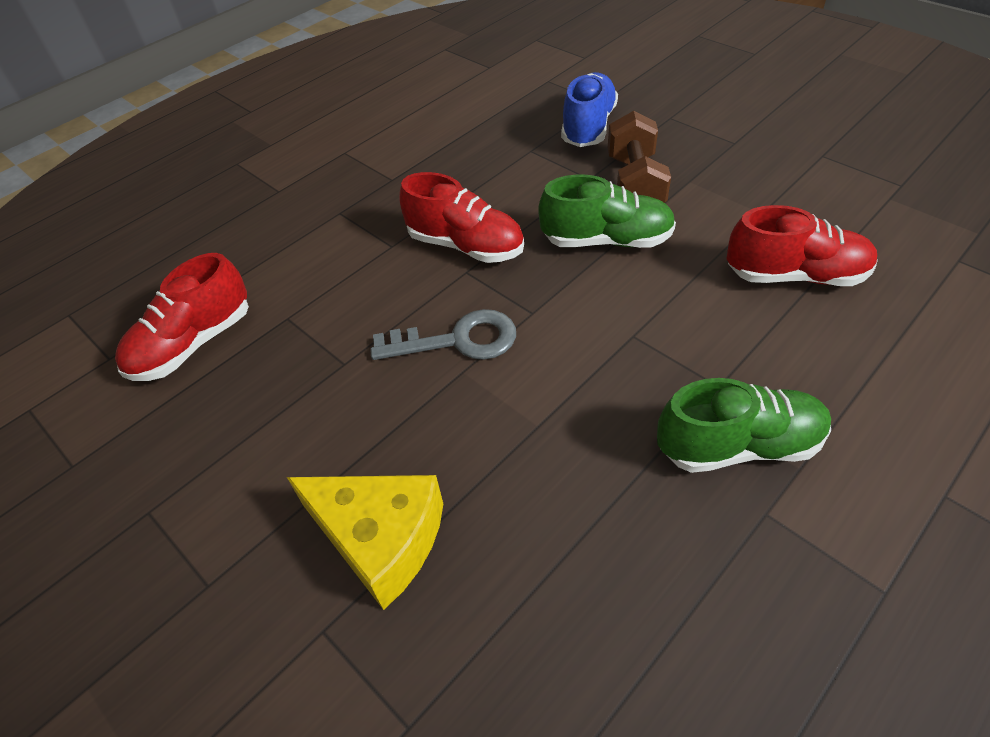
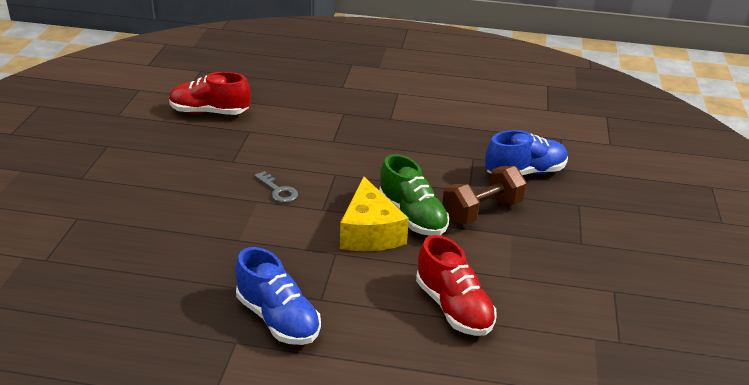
camera: 50 degrees right, 15 degrees down
yellow cheese [287,475,443,610] -> yellow cheese moved to [340,177,409,251]
grey key [370,309,516,360] -> grey key [255,171,298,203], size x0.63
red shoe [399,172,524,263] -> none
green shoe [657,378,831,473] -> blue shoe [235,247,321,345]

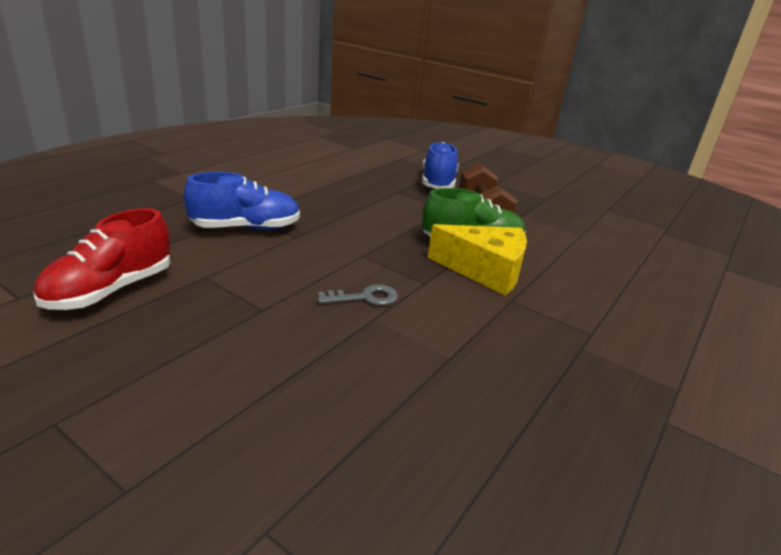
camera: 65 degrees left, 5 degrees down
blue shoe [235,247,321,345] -> blue shoe moved to [184,172,300,230]
red shoe [416,235,497,336] -> none

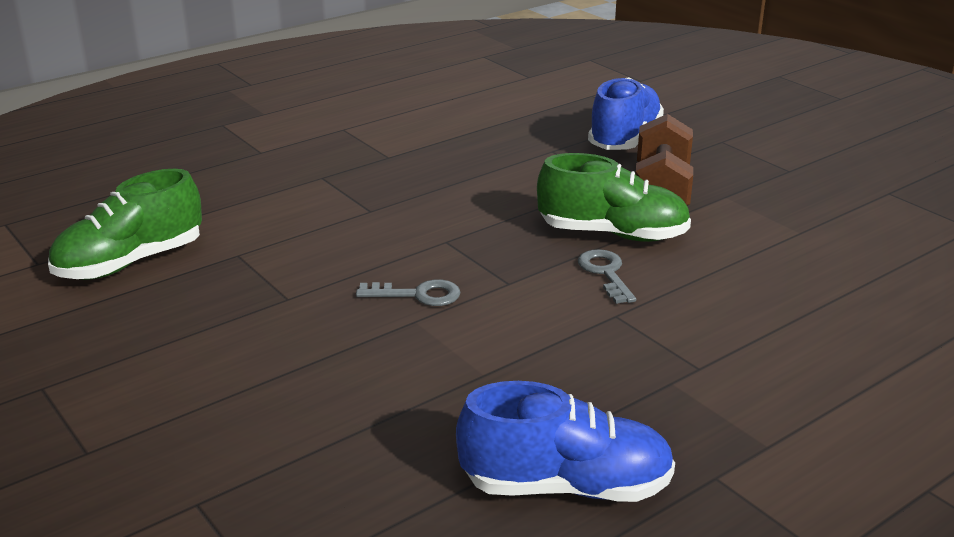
camera: 20 degrees right, 0 degrees up
red shoe [33,208,170,310] -> green shoe [48,169,202,280]
blue shoe [184,172,300,230] -> blue shoe moved to [456,381,675,502]
yellow cheese [428,224,527,296] -> grey key [578,249,636,304]

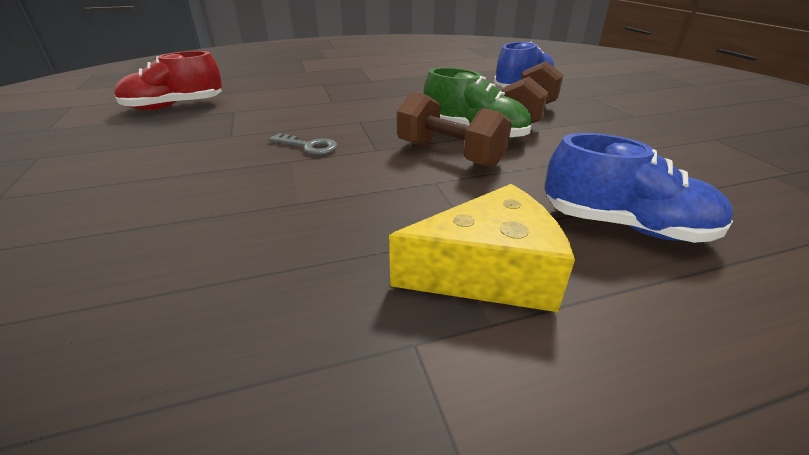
camera: 20 degrees right, 5 degrees up
green shoe [48,169,202,280] -> red shoe [114,51,222,110]
blue shoe [456,381,675,502] -> blue shoe moved to [545,133,733,243]
grey key [578,249,636,304] -> brown dumbbell [397,92,512,168]
none -> yellow cheese [389,184,575,312]

